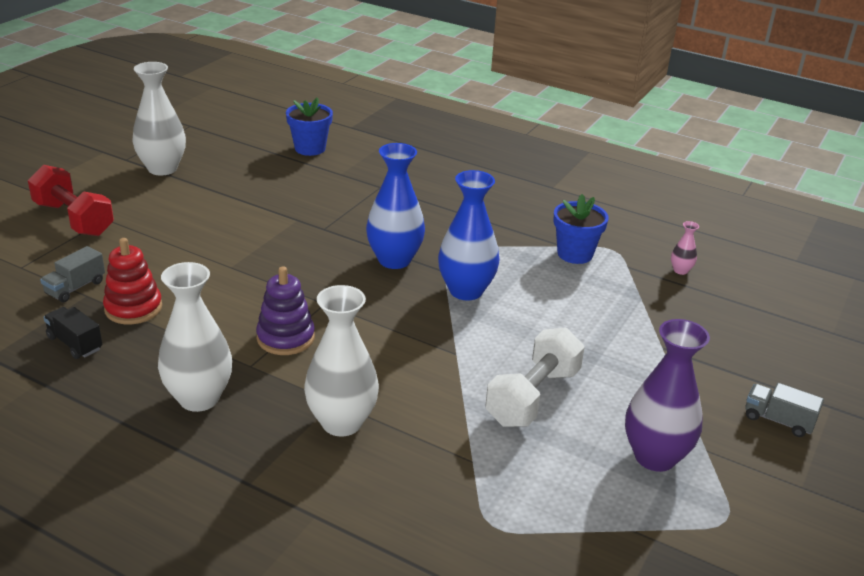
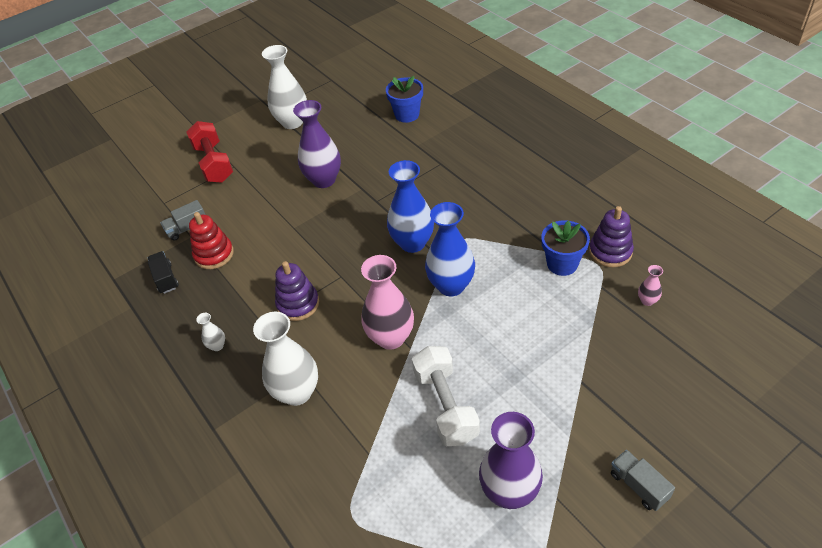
camera: 30 degrees right, 15 degrees up
white vase [158,262,232,412] -> white vase [196,313,225,351], size x0.44
white dumbbell [485,327,585,427] -> white dumbbell turned 75 degrees counterclockwise [412,346,480,446]
none -> purple vase [293,100,341,188]
none -> pink vase [361,255,414,350]
none -> purple stacking toy [589,206,634,267]

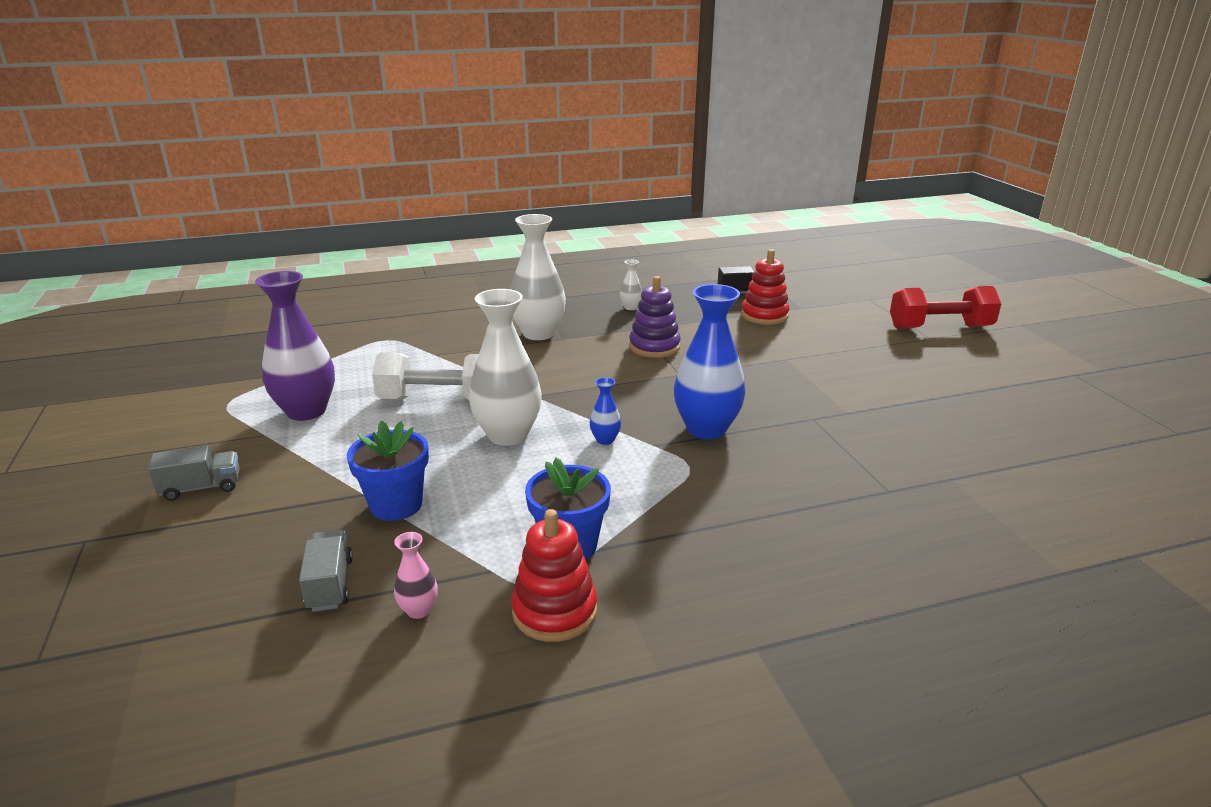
camera: 105 degrees right, 20 degrees down
grey truck [160,200,206,241] -> grey truck moved to [299,530,353,612]
white vase [262,45,307,129] -> white vase moved to [469,289,542,446]
purple vase [293,100,341,188] -> none
pink vase [361,255,414,350] -> none
blue flower pot [386,76,423,123] -> blue flower pot moved to [347,421,429,521]
blue vase [425,202,475,296] -> blue vase [590,377,621,445], size x0.44
purple stacking toy [589,206,634,267] -> red stacking toy [511,509,597,642]

